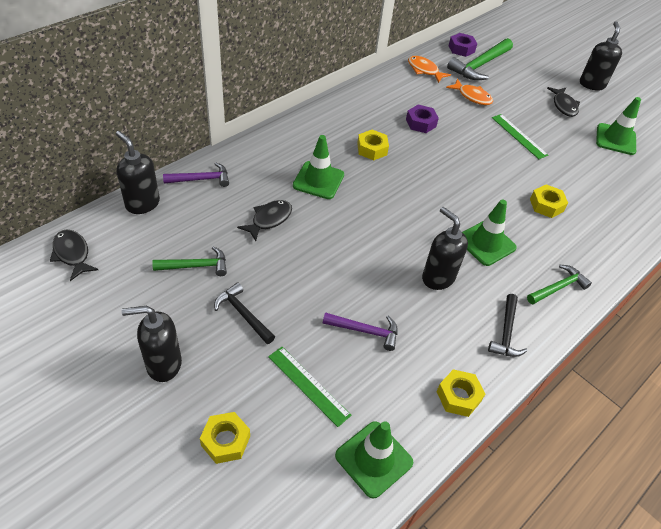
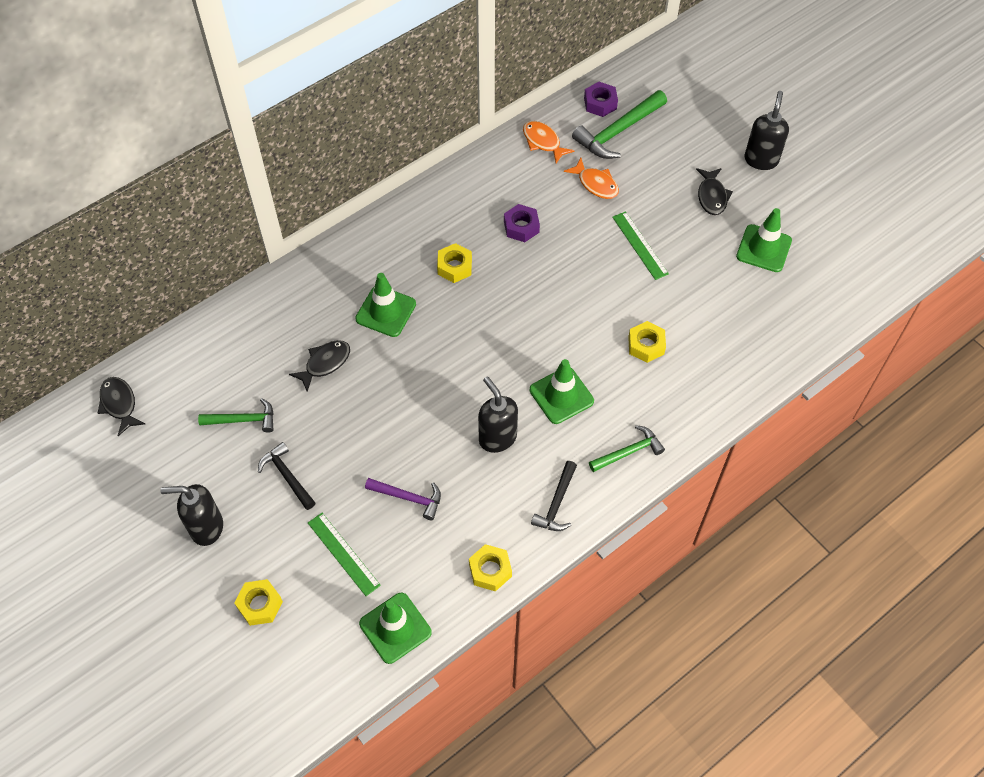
camera: 10 degrees right, 10 degrees up
black soap dispenser [116,131,160,214] -> none
purple hammer [163,162,229,187] -> none

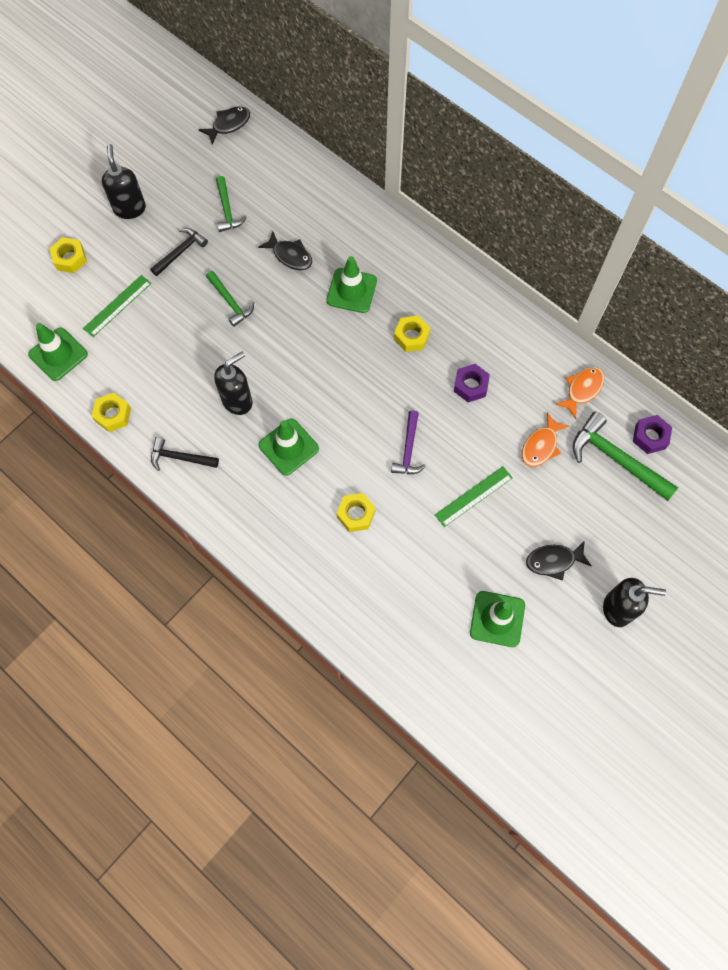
camera: 80 degrees right, 10 degrees up
purple hammer [365,478,441,520] -> purple hammer moved to [391,410,426,474]
green hammer [589,425,665,472] -> green hammer moved to [206,271,254,327]

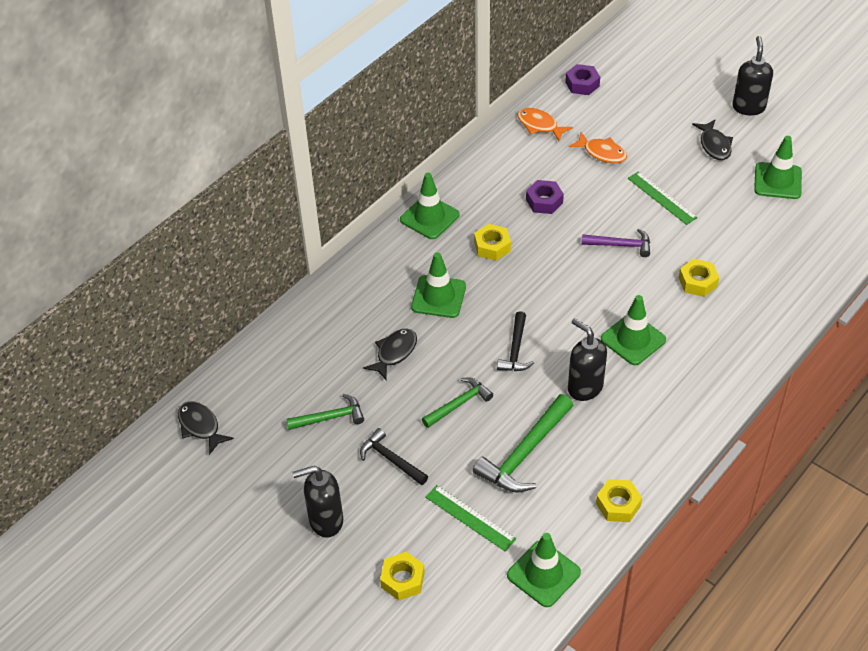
camera: 90 degrees left, 20 degrees down
black hammer [151,437,219,471] -> black hammer moved to [497,311,534,371]
green hammer [573,412,678,501] -> green hammer moved to [473,394,573,493]
none -> green traffic cone [400,173,459,239]

